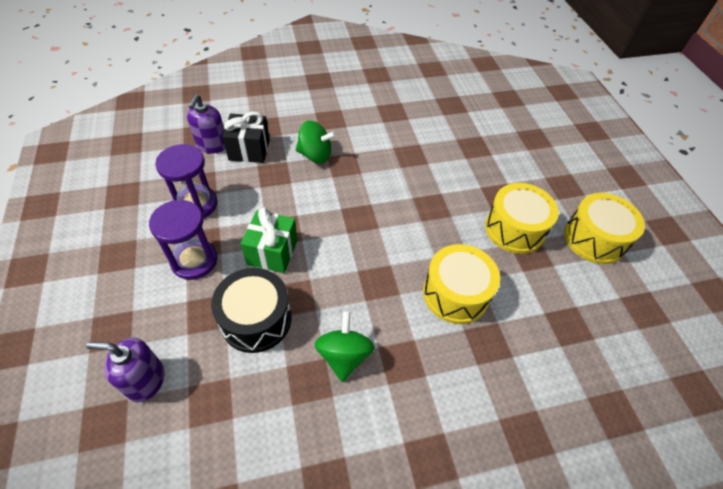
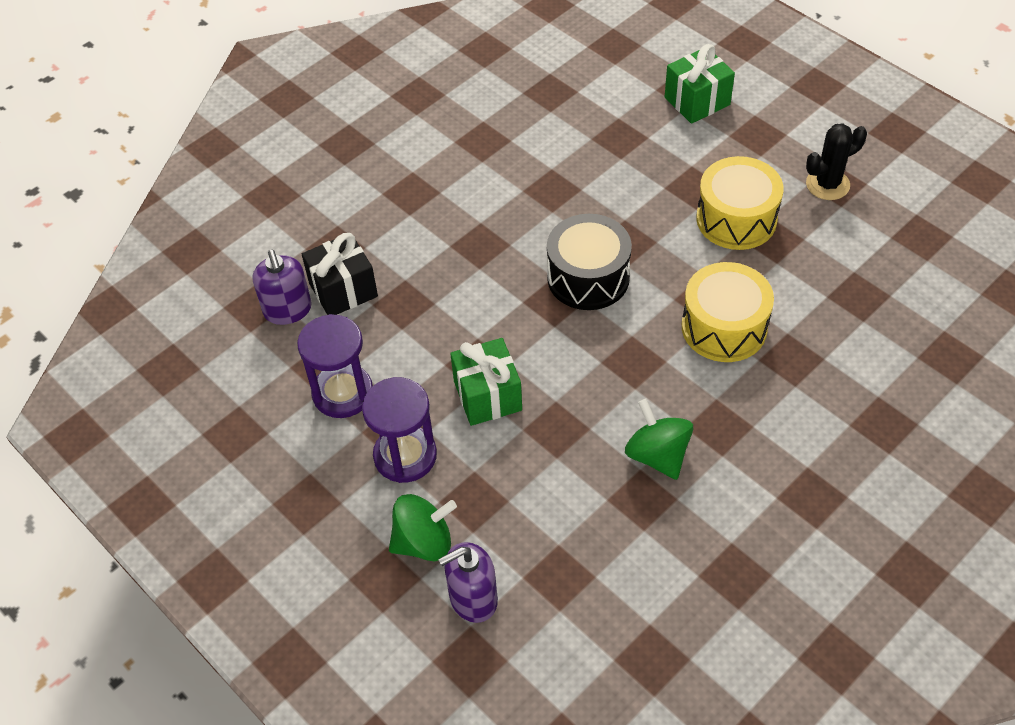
camera: 25 degrees left, 0 degrees up
black drum [211,268,291,353] -> black drum moved to [547,214,632,310]
green spinning top [296,120,337,163] -> green spinning top moved to [389,494,457,561]
yellow drum [564,193,645,264] -> black cactus [806,124,867,200]
none -> green gift [665,44,735,124]

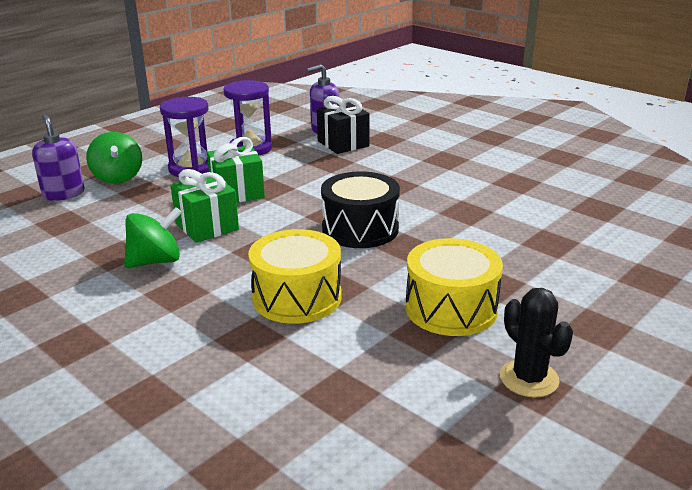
camera: 85 degrees right, 25 degrees down
green gift [665,44,735,124] -> green gift moved to [170,169,239,243]

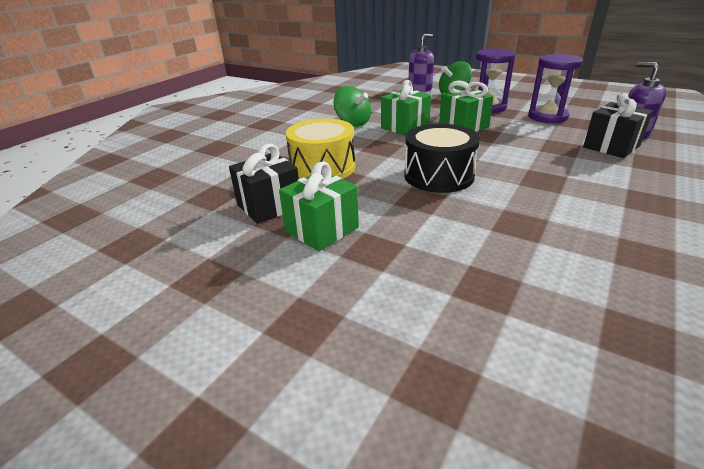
camera: 80 degrees right, 5 degrees up
yellow drum [406,238,503,336] -> green gift [279,161,359,251]
black cactus [500,288,573,397] -> none
none -> black gift [229,144,299,224]

